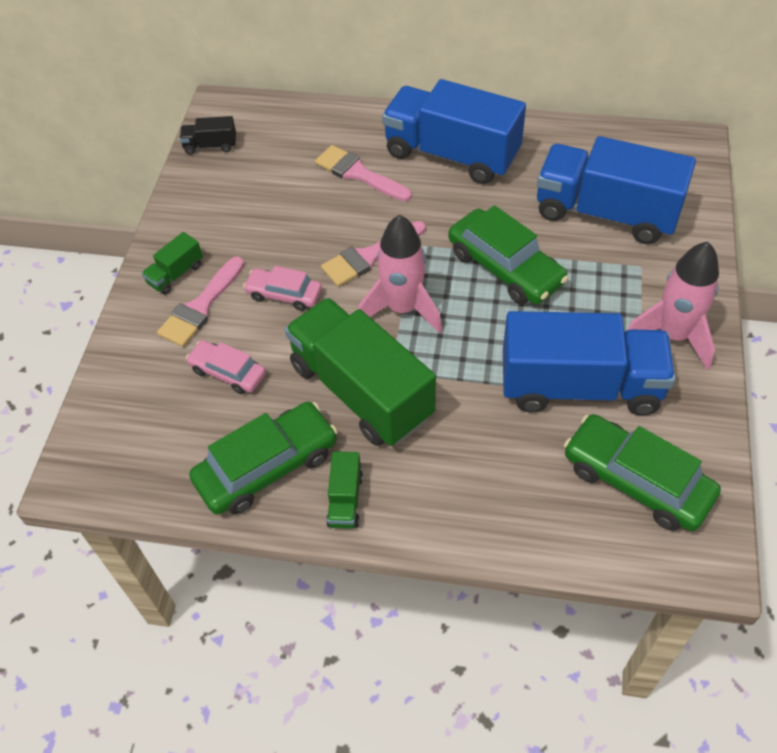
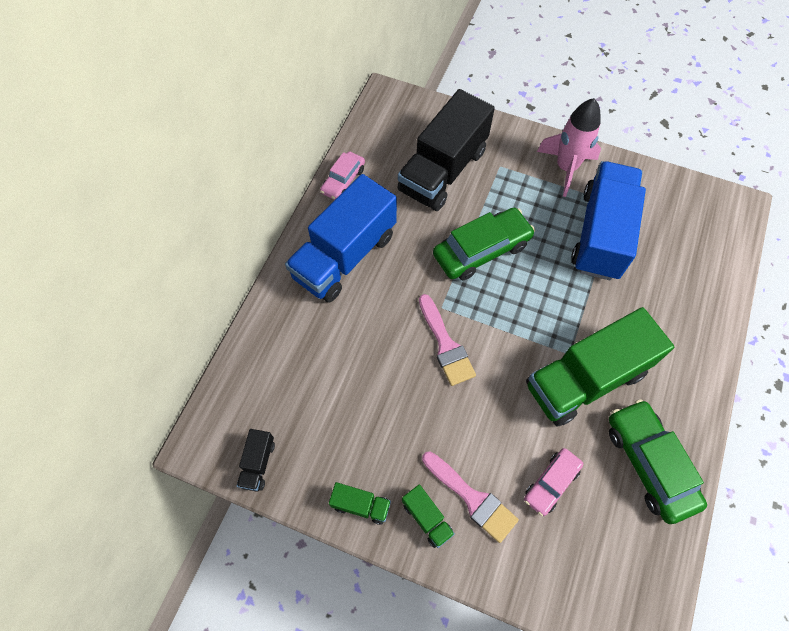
camera: 80 degrees left, 10 degrees up
pink car [243,266,322,311] -> pink car moved to [320,151,365,200]
pink brush [315,145,412,202] -> none
green truck [326,451,363,529] -> green truck moved to [329,482,391,525]
pink rocket [359,215,442,334] -> none
blue truck [537,136,696,244] -> black truck [397,89,495,211]
green car [564,414,721,531] -> none

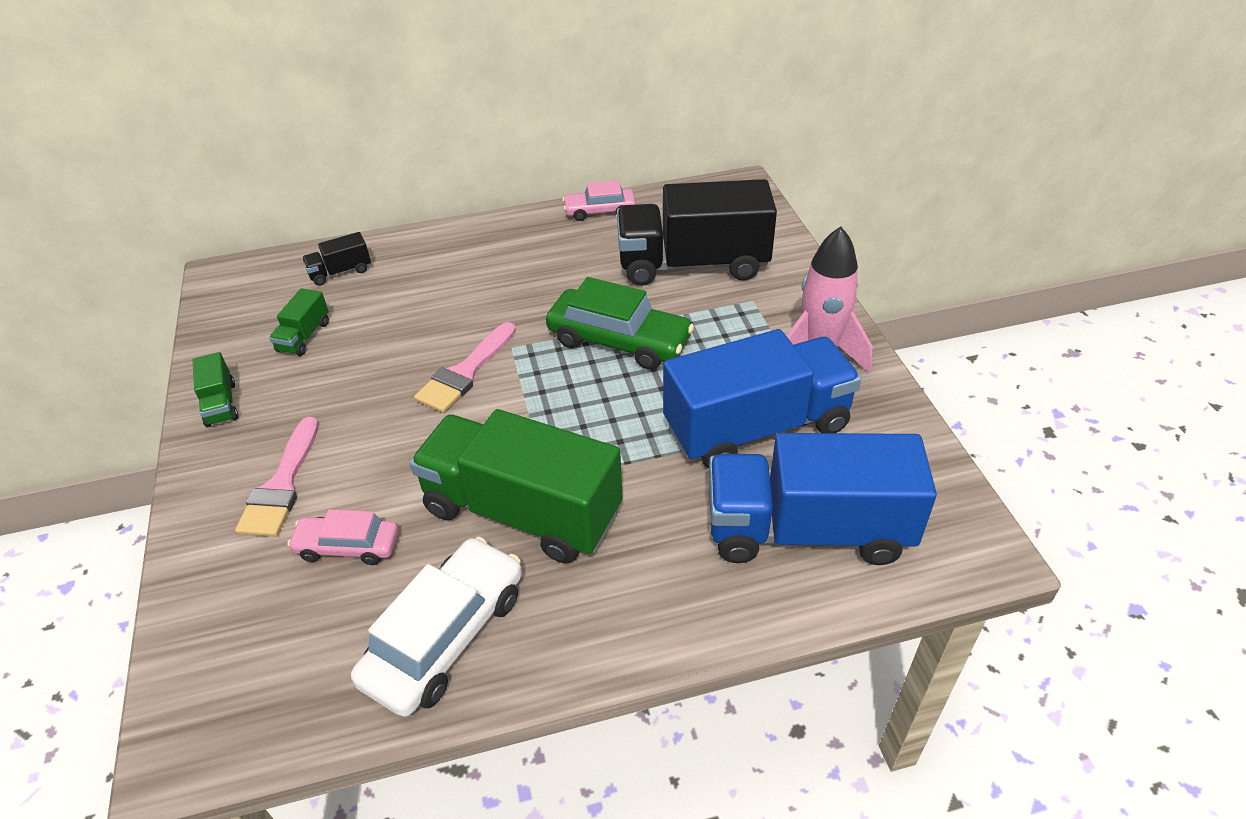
camera: 55 degrees right, 20 degrees down
black truck [237,429,275,492] -> black truck moved to [302,232,371,286]
blue truck [285,174,397,303] -> blue truck moved to [709,433,937,565]
green truck [402,484,455,548] -> green truck moved to [269,288,329,356]
green car [609,399,707,524] -> white car [351,537,522,717]

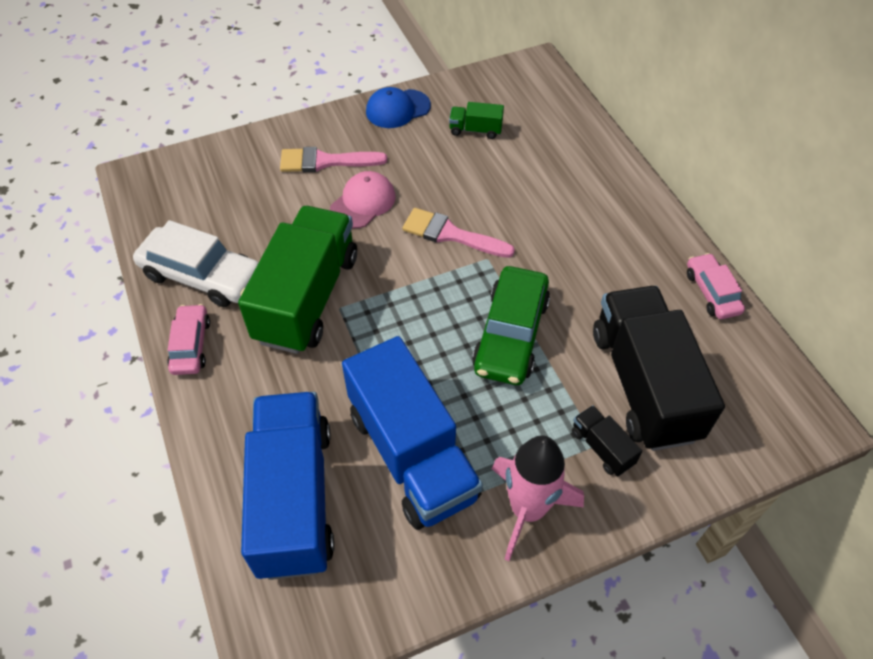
camera: 80 degrees right, 10 degrees up
green truck [193,352,238,427] -> blue cap [366,87,431,128]
pink car [287,509,398,565] -> pink car moved to [167,304,210,375]
black truck [302,232,371,286] -> black truck moved to [572,405,642,476]
none -> pink cap [330,171,395,228]

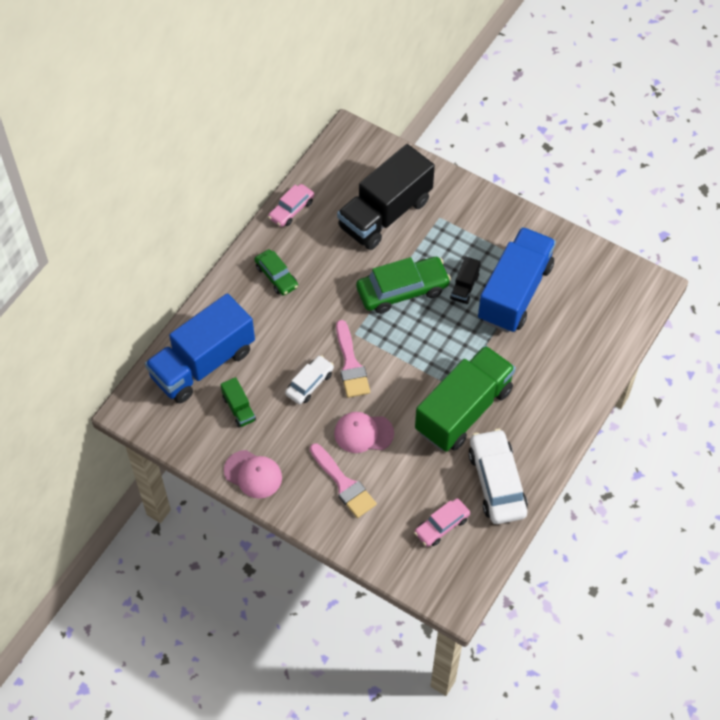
camera: 125 degrees left, 5 degrees up
pink car [167,304,210,375] -> pink car moved to [414,498,470,547]
green truck [238,206,357,354] -> green truck turned 150 degrees clockwise [415,345,516,452]
blue truck [241,392,334,580] -> blue truck moved to [145,293,255,403]
blue cap [366,87,431,128] -> pink cap [224,450,282,499]
pink rocket [492,436,584,561] -> none
black truck [572,405,642,476] -> black truck moved to [450,256,480,304]
none -> green car [254,249,298,296]
none -> white car [285,355,334,404]

